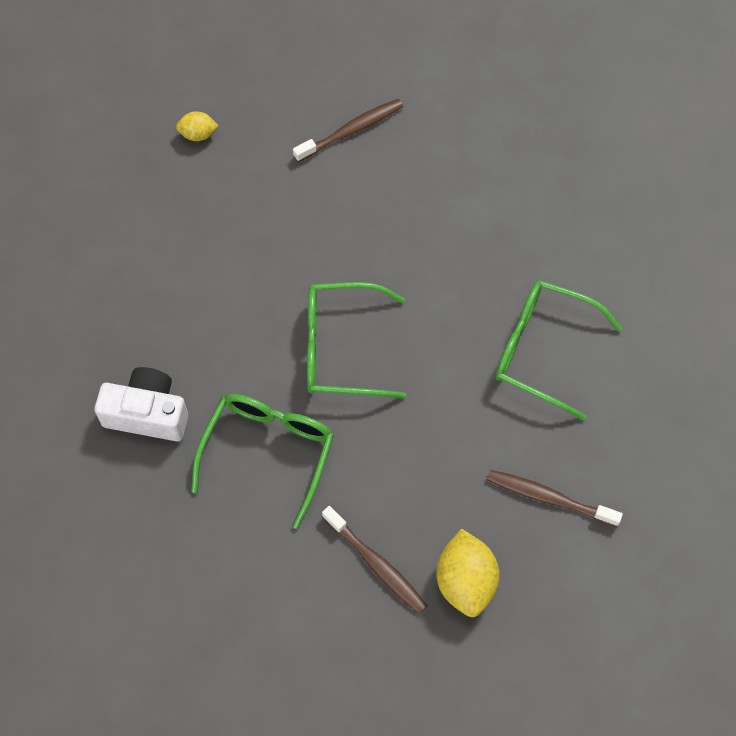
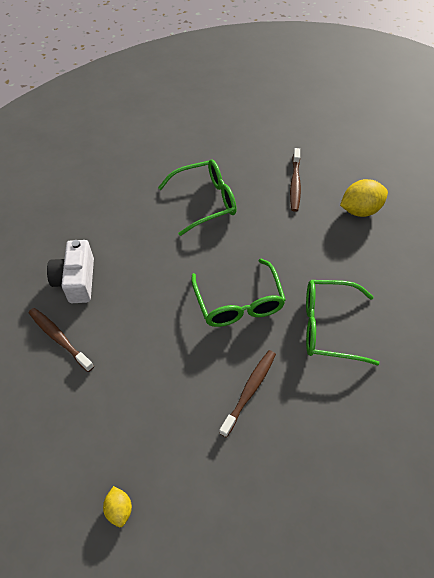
camera: 105 degrees left, 10 degrees down
white camera [94,367,188,441] -> white camera moved to [47,240,94,303]
yellow lemon [176,111,219,141] -> yellow lemon moved to [103,486,132,527]
brown toothbrush [322,506,428,614] -> brown toothbrush moved to [219,350,276,437]
green glasses [495,280,623,420] -> green glasses turned 120 degrees counterclockwise [158,160,237,236]

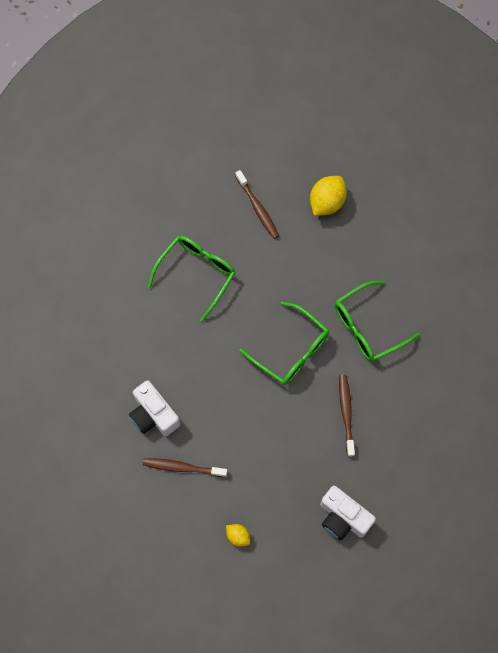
camera: 35 degrees left, 15 degrees up
yellow lemon [103,486,132,527] -> yellow lemon moved to [226,524,250,547]
none -> white camera [320,486,376,540]

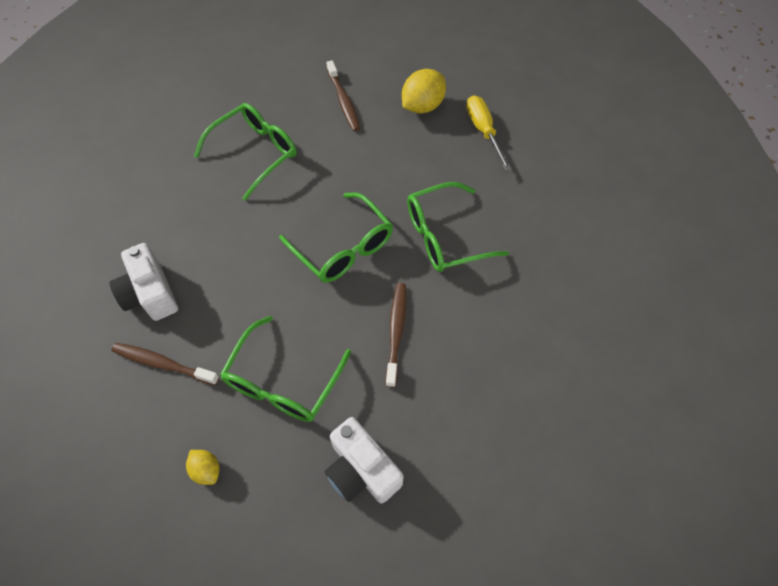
camera: 10 degrees right, 10 degrees down
none -> green glasses [220,316,351,422]
none -> yellow screwdriver [466,95,511,171]

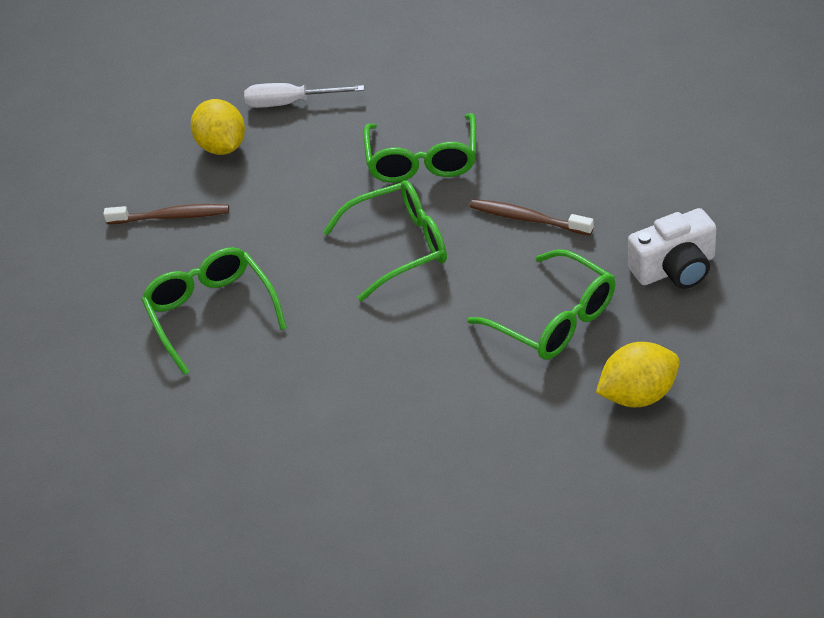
camera: 65 degrees left, 15 degrees down
white camera [109,243,178,321] -> none
brown toothbrush [111,343,219,385] -> none
yellow lemon [186,450,219,485] -> yellow lemon [596,342,680,407], size x1.84
yellow screwdriver [466,95,511,171] -> white screwdriver [244,83,364,108]

